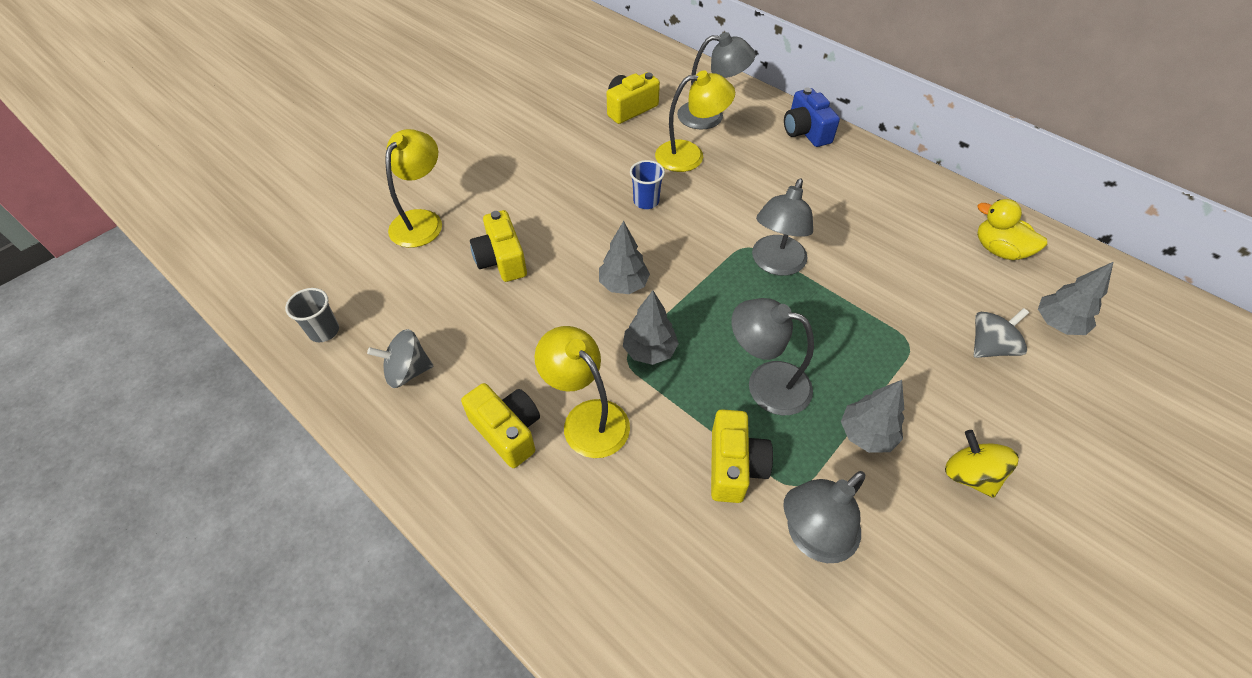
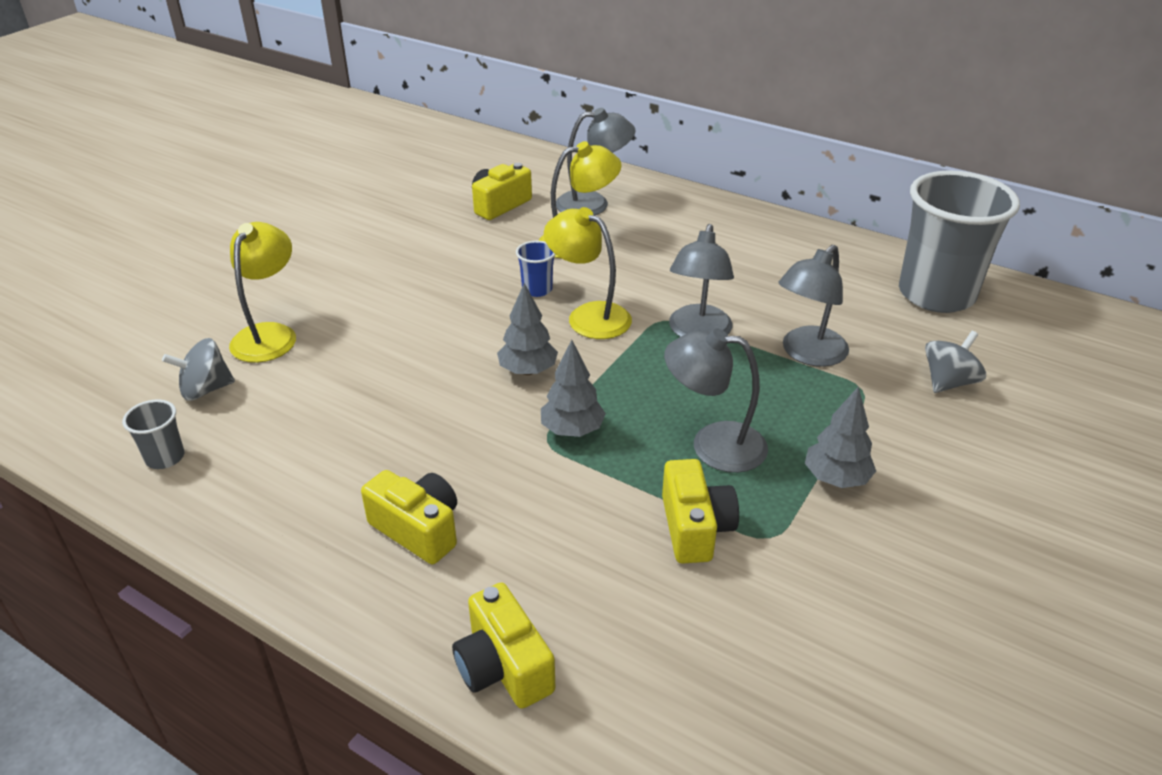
camera: 10 degrees left, 15 degrees down
grey spinning top [367,329,433,388] -> grey spinning top moved to [162,338,235,401]
yellow camera [470,210,527,282] -> yellow camera moved to [452,583,555,709]
yellow lamp [534,326,630,458] -> yellow lamp moved to [544,207,632,339]
grey lamp [783,471,865,563] -> grey lamp moved to [778,245,849,367]
blue camera [784,88,840,147] -> none
yellow spinning top [945,430,1019,498] -> none
yellow duck [977,199,1047,260] -> grey cup [899,170,1020,313]
grey tree [1038,262,1113,335] -> none

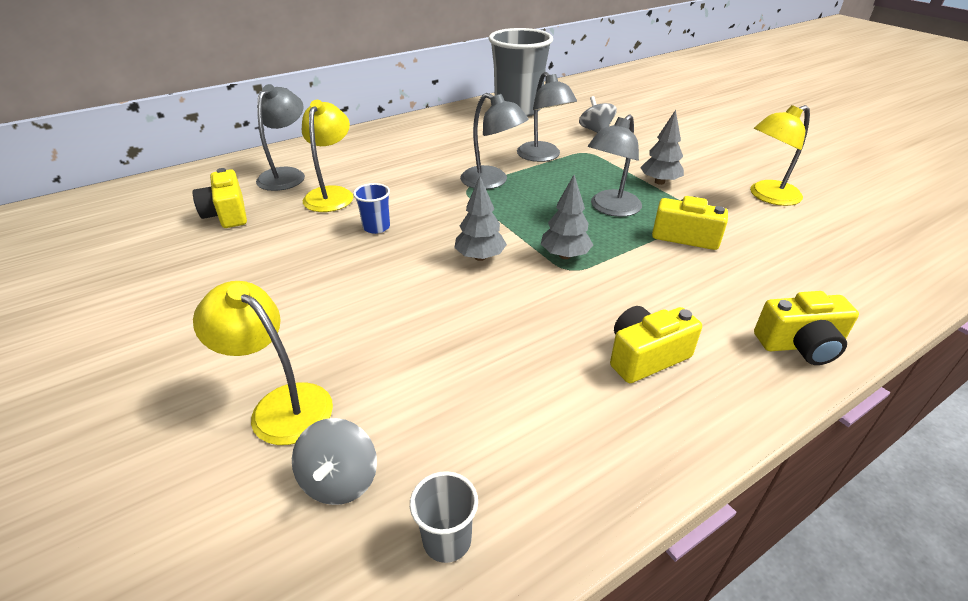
camera: 65 degrees left, 0 degrees up
yellow lamp [544,207,632,339] -> yellow lamp moved to [750,105,810,206]

